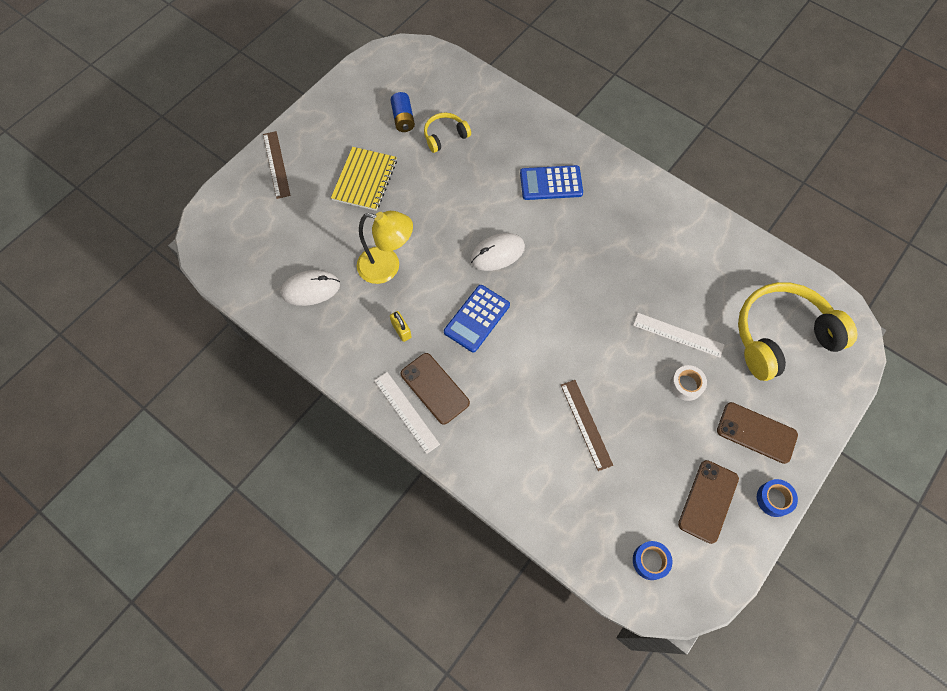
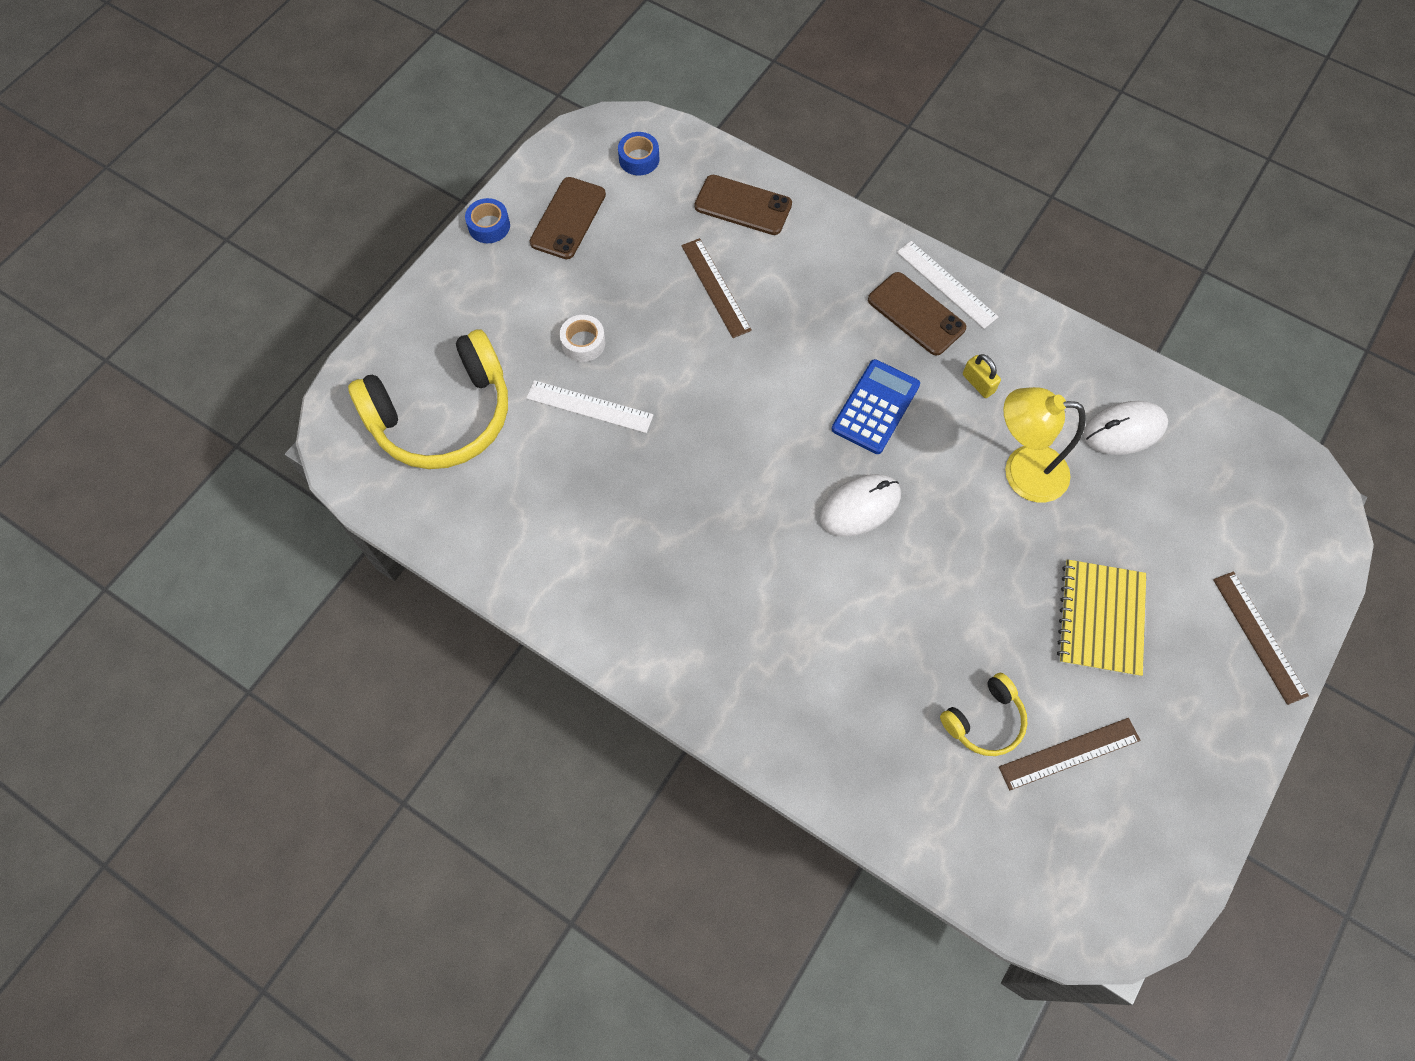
camera: 175 degrees right, 0 degrees up
blue battery [391,92,415,132] -> brown ruler [999,718,1140,790]
blue calculator [520,165,583,200] -> none
brown phone [717,402,798,464] -> brown phone moved to [695,175,792,235]

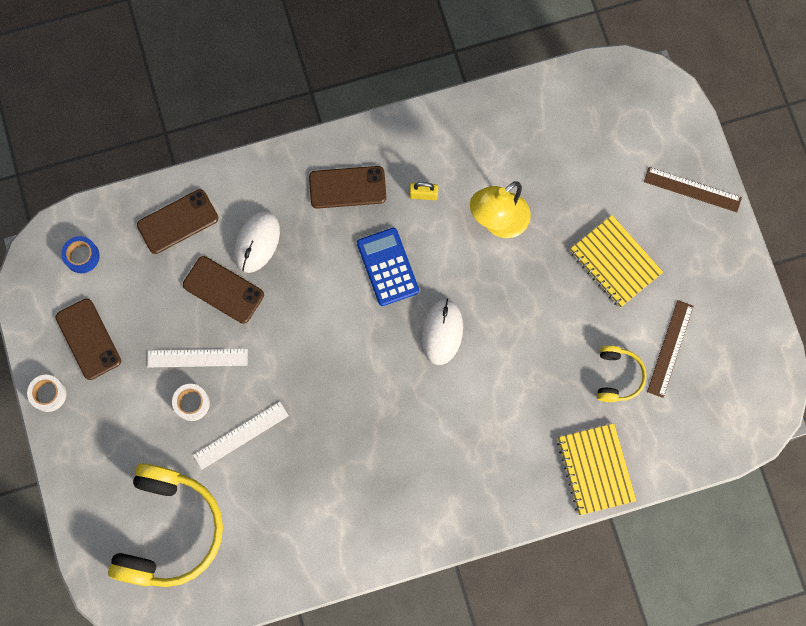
camera: 50 degrees left, 10 degrees up
blue tape [465,198,510,243] -> white tape [27,375,67,412]
brown ruler [681,238,752,338] -> brown phone [183,256,264,324]
white ruler [897,241,998,329] -> white ruler moved to [147,349,248,367]
white mouse [1084,401,1168,455] -> white mouse moved to [234,211,280,273]
none -> yellow notebook [557,423,636,515]

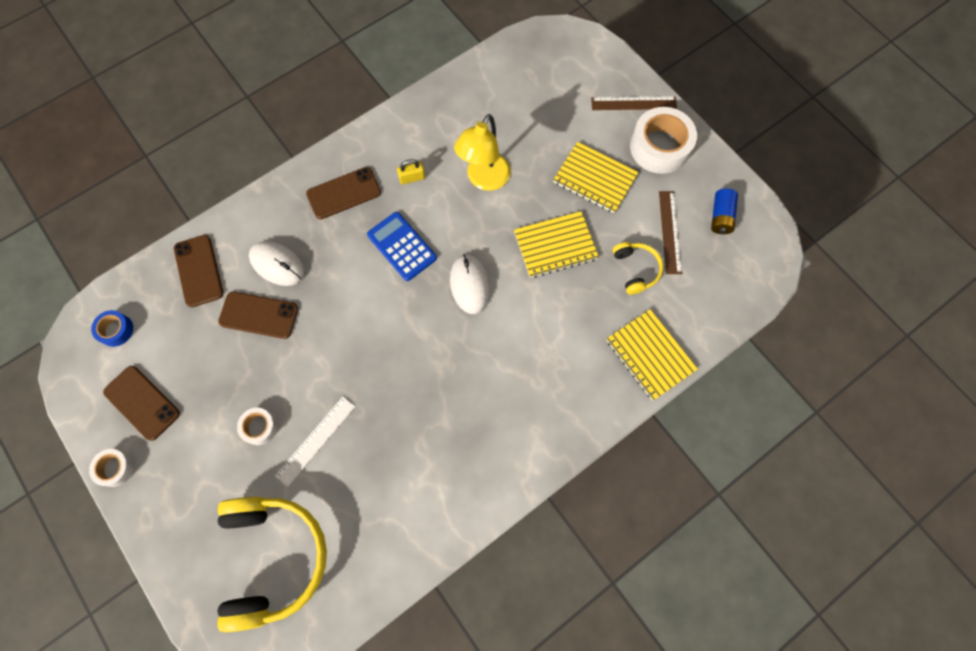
camera: 20 degrees left, 5 degrees down
brown phone [137,189,219,254] -> brown phone turned 60 degrees counterclockwise [174,235,224,307]
white ruler [147,349,248,367] -> none
white mouse [234,211,280,273] -> white mouse turned 60 degrees counterclockwise [249,241,304,286]
none -> yellow notebook [514,211,599,278]
none -> white tape [630,107,697,174]
none -> blue battery [711,189,738,234]

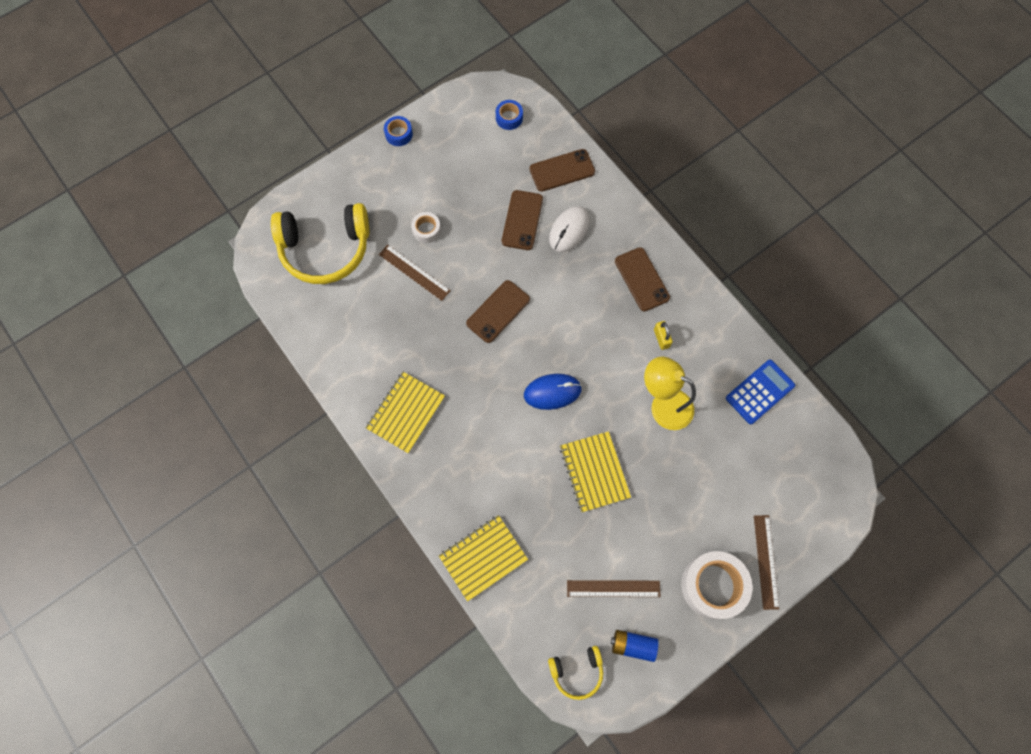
camera: 90 degrees right, 0 degrees up
white tape [89,449,134,487] -> blue tape [384,116,413,146]
brown phone [103,366,180,441] -> brown phone moved to [466,280,530,343]
white ruler [275,397,356,487] -> brown ruler [379,245,451,301]
blue calculator [367,212,437,281] -> blue calculator moved to [726,360,795,424]
white mouse [450,254,490,314] -> blue mouse [524,374,582,410]
yellow notebook [553,142,639,213] -> yellow notebook moved to [366,372,445,454]
yellow headphones [613,242,663,295] -> yellow headphones moved to [548,646,603,700]

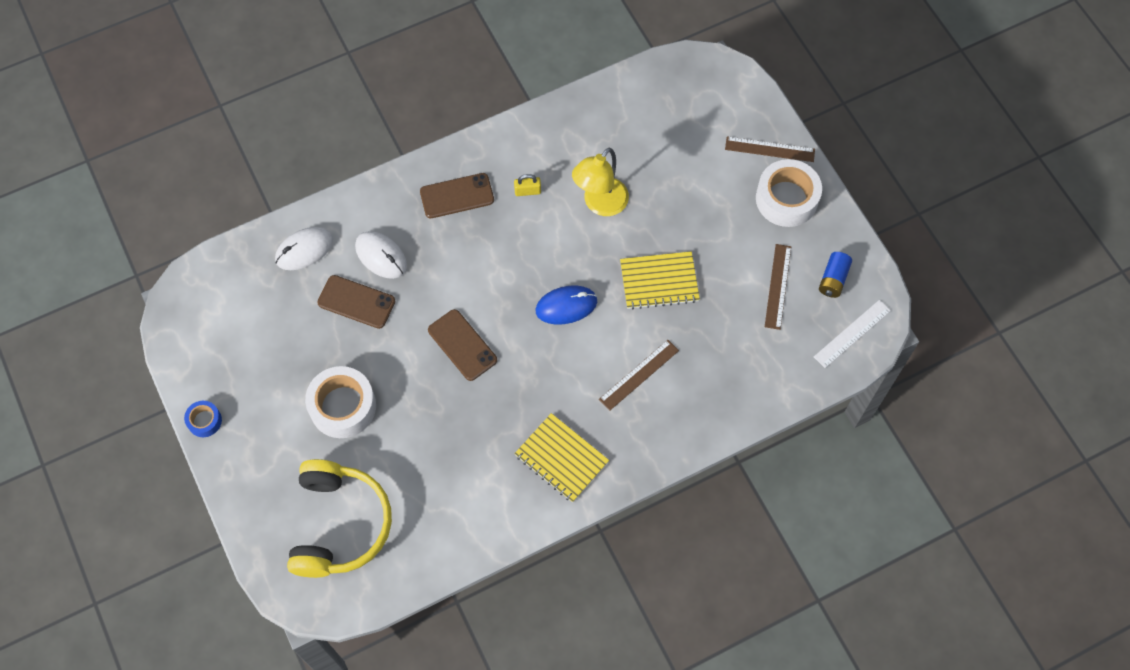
camera: 80 degrees left, 5 degrees down
brown ruler [379,245,451,301] -> brown ruler moved to [599,340,679,411]
white tape [411,212,441,243] -> white tape [305,366,376,438], size x1.96
yellow notebook [439,515,528,601] -> none
blue tape [496,100,523,130] -> none
blue mouse [524,374,582,410] -> blue mouse turned 75 degrees clockwise [535,285,597,325]
brown phone [530,149,595,192] -> white mouse [275,227,333,270]
yellow headphones [548,646,603,700] -> white ruler [814,300,891,368]
blue calculator [726,360,795,424] -> none

